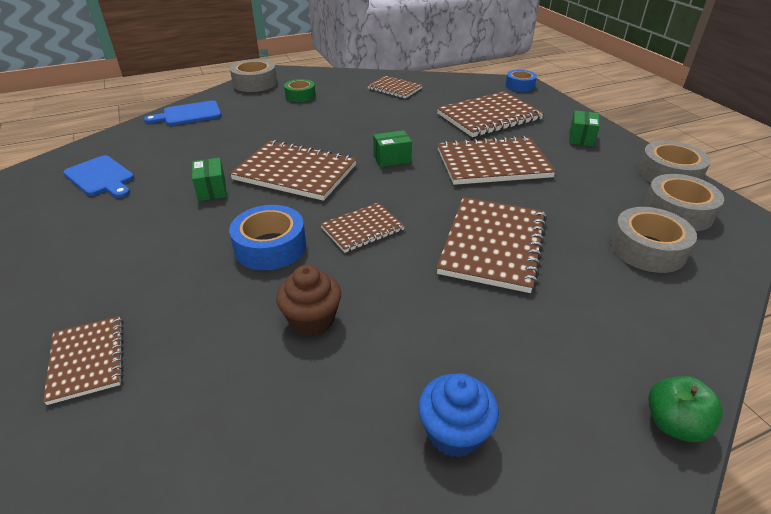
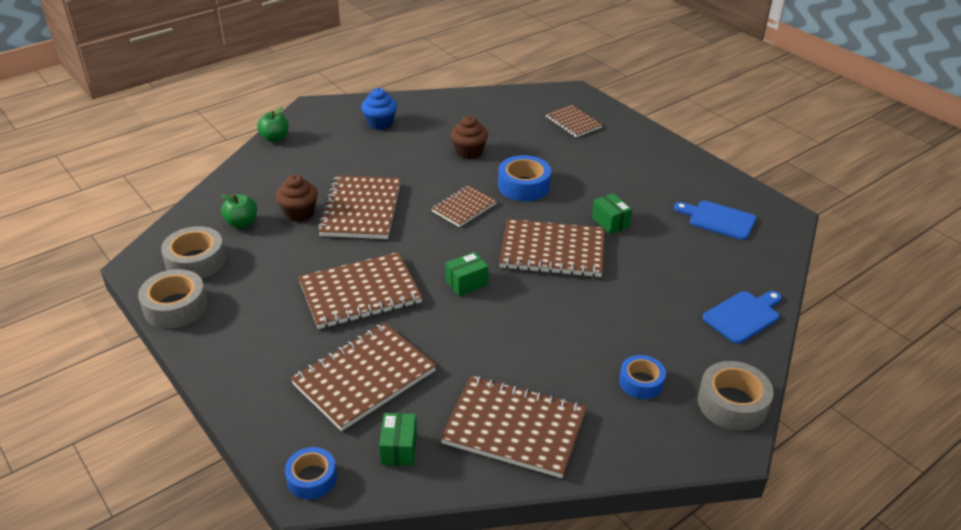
camera: 165 degrees right, 0 degrees up
green tape [284,79,316,102] -> blue tape [619,355,666,399]
brown notebook [367,76,423,99] -> brown notebook [440,376,587,478], size x1.72
green box [569,110,600,147] -> green box moved to [379,413,417,466]
grey tape [610,207,697,273] -> green apple [221,194,257,228]
none -> brown cupcake [276,175,318,222]

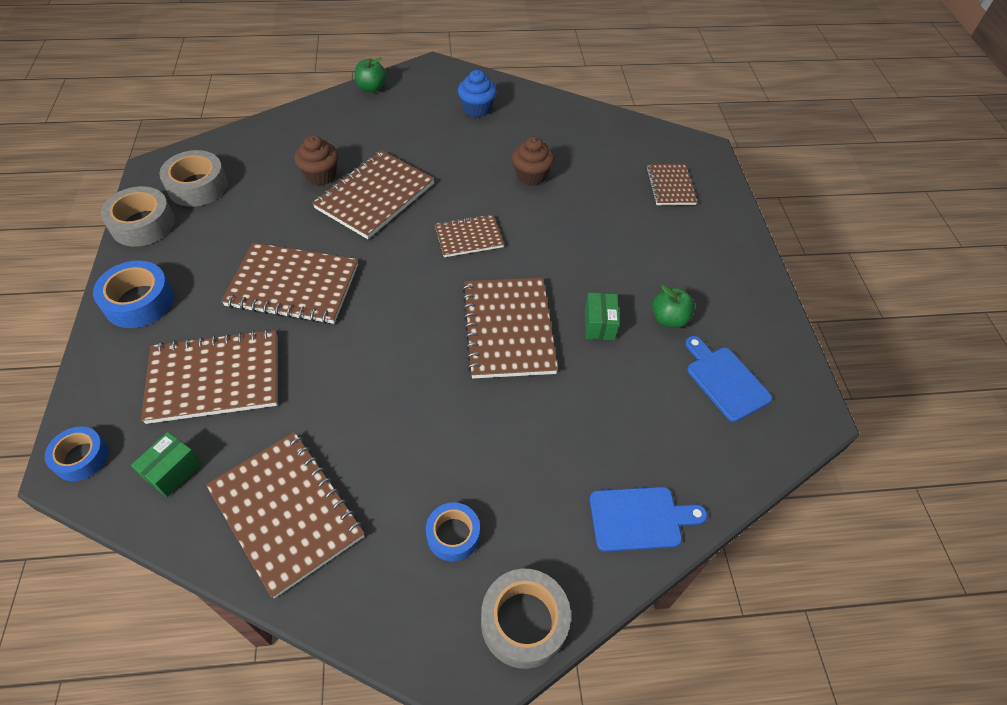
camera: 30 degrees right, 15 degrees up
green apple [221,194,257,228] -> green apple moved to [652,285,695,328]
green box [446,252,489,296] -> none
blue tape [498,155,551,201] -> blue tape moved to [93,261,174,328]
brown notebook [499,219,605,277] -> brown notebook turned 45 degrees clockwise [462,278,558,378]

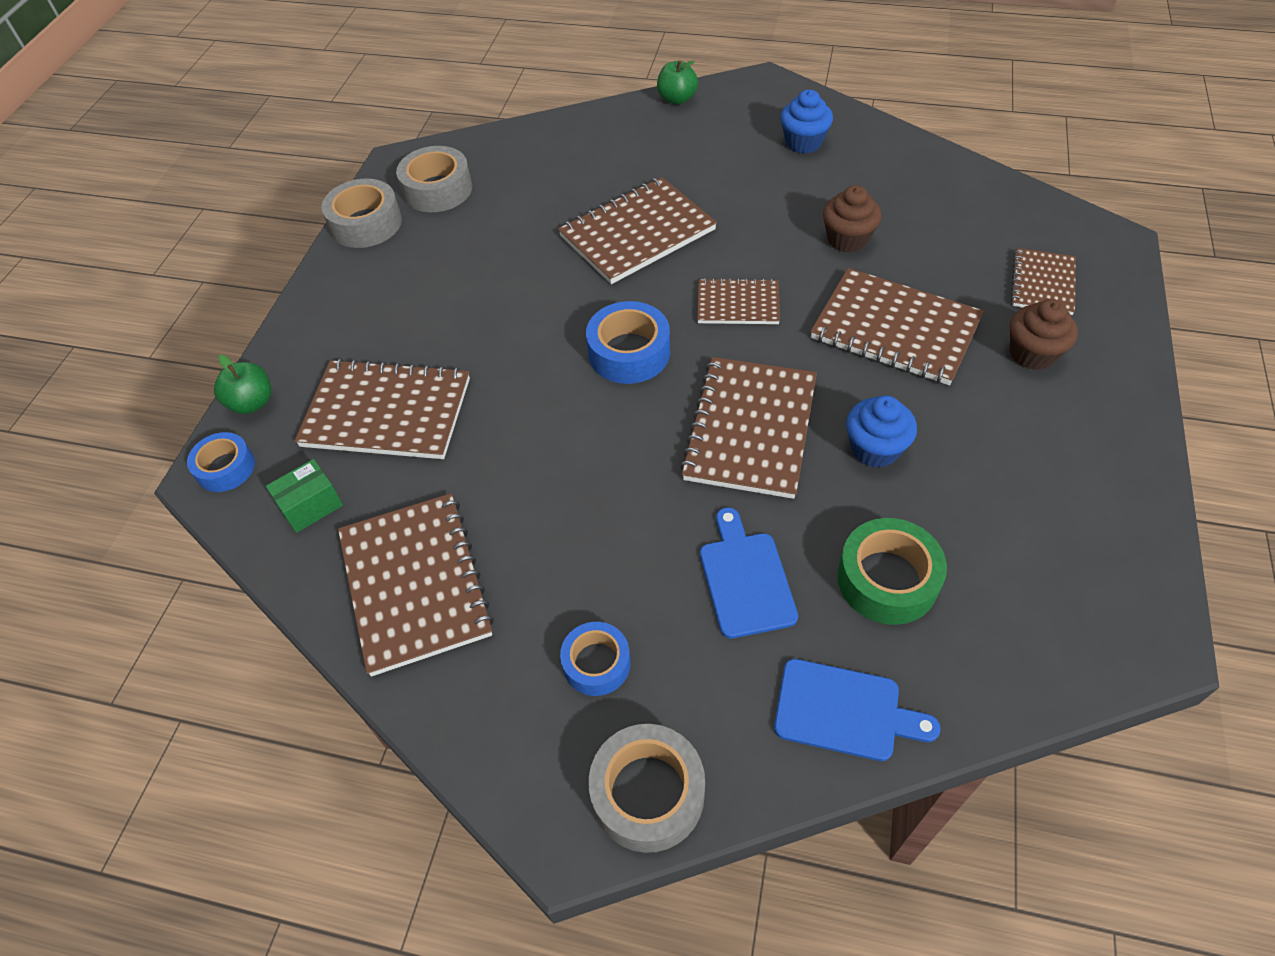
camera: 25 degrees right, 0 degrees up
blue tape [93,261,174,328] -> blue tape moved to [586,301,670,384]
brown notebook [221,243,358,324] -> brown notebook moved to [810,268,984,385]
brown cupcake [294,135,338,186] -> brown cupcake moved to [1010,299,1078,370]
green box [585,293,620,340] -> blue cupcake [846,395,917,468]
green apple [652,285,695,328] -> green apple moved to [214,355,271,414]
blue cutting board [685,336,772,422] -> blue cutting board moved to [700,508,798,638]
none -> green tape [837,518,947,625]

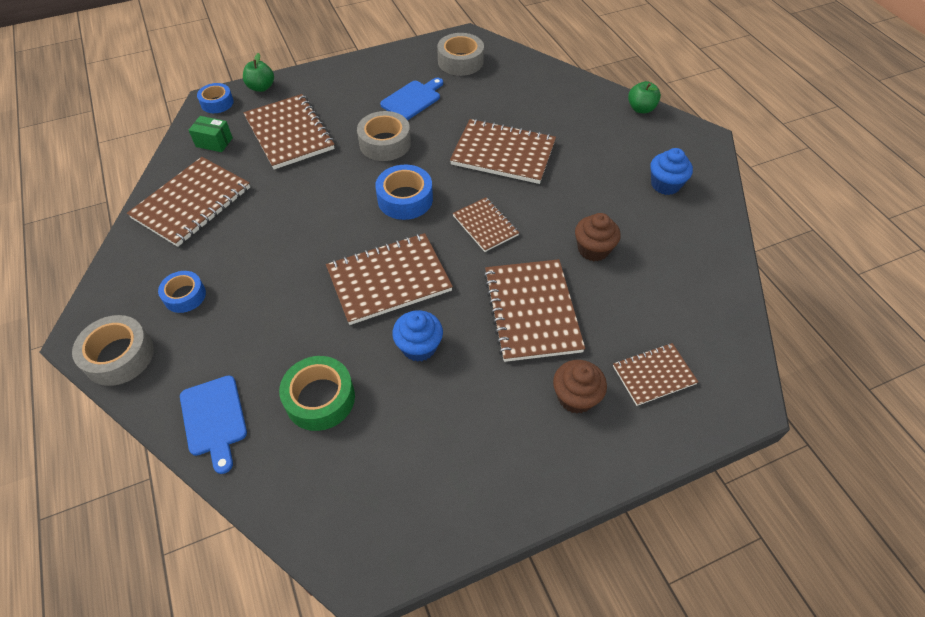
camera: 50 degrees right, 0 degrees up
grey tape [322,178,402,248] -> grey tape moved to [357,111,411,161]
blue cutting board [700,508,798,638] -> blue cutting board moved to [380,78,443,120]

